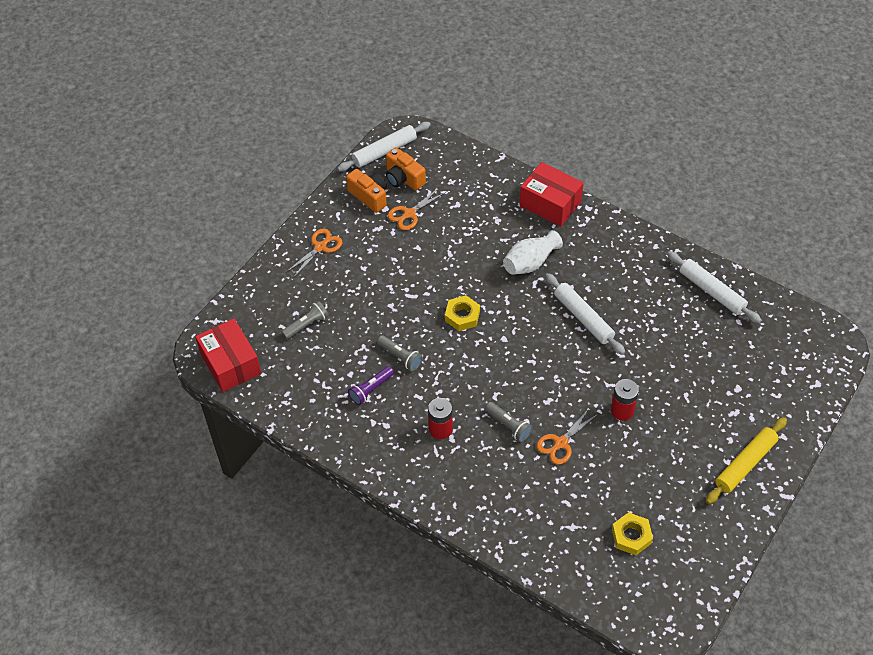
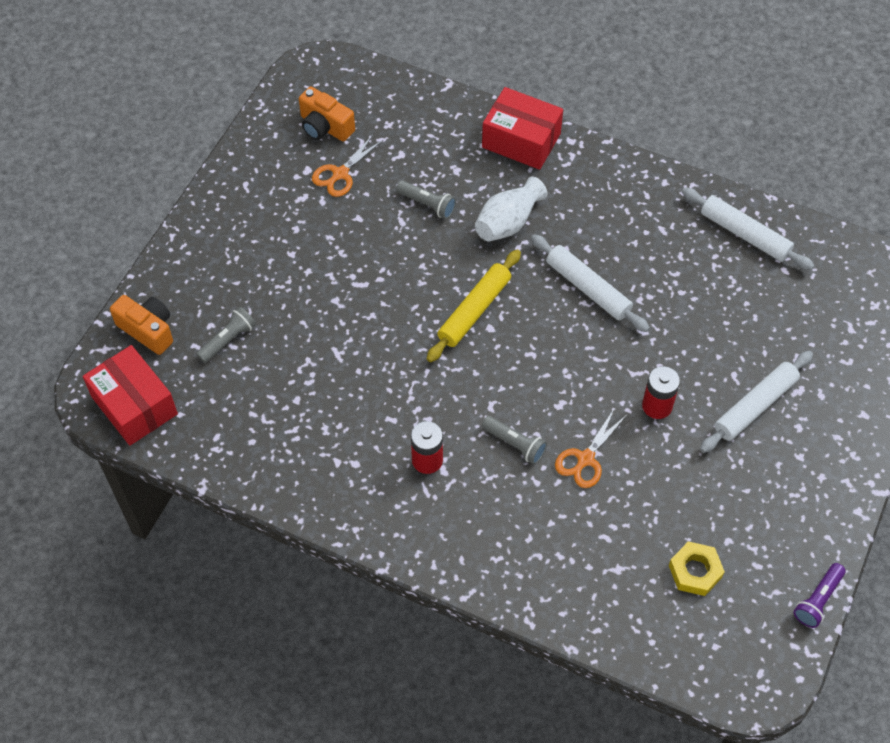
camera: 10 degrees left, 5 degrees up
orange scissors [286,229,342,277] -> none
white rolling pin [337,122,431,171] -> white rolling pin moved to [700,351,813,453]
orange camera [346,169,387,213] -> orange camera moved to [110,295,173,355]
purple flashlight [348,366,394,405] -> purple flashlight moved to [794,563,846,628]
grey flashlight [377,335,423,371] -> grey flashlight moved to [396,181,456,219]
yellow nut [445,295,480,331] -> none
yellow rolling pin [706,417,787,504] -> yellow rolling pin moved to [427,249,521,362]

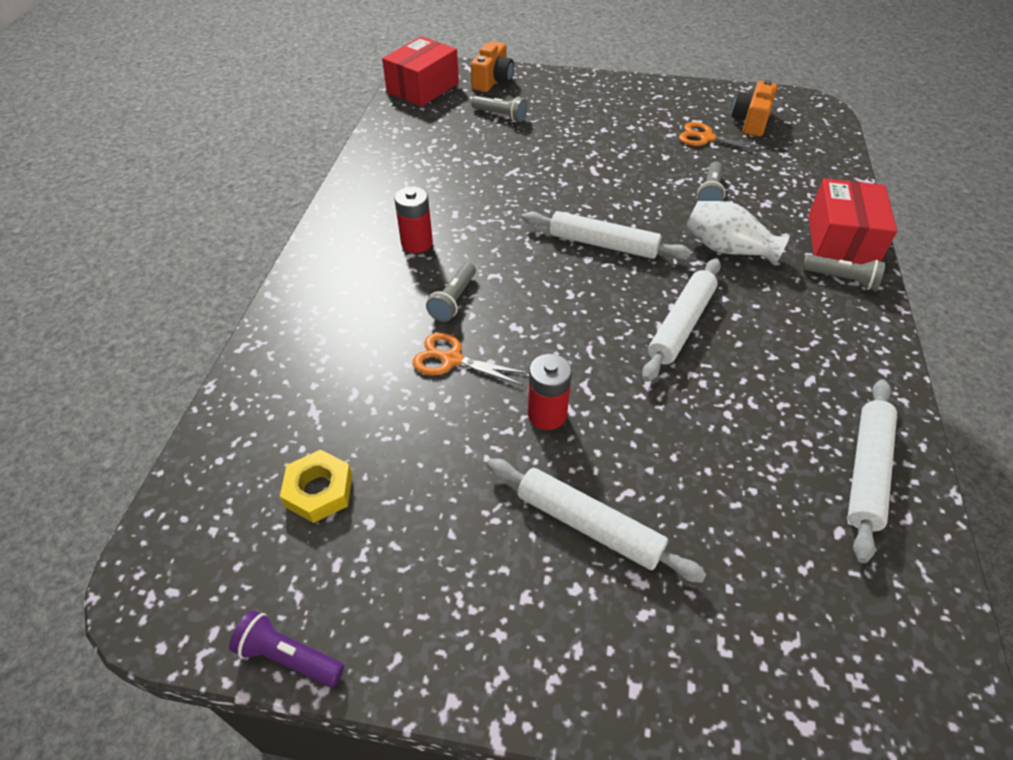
camera: 75 degrees right, 10 degrees down
yellow rolling pin [427,249,521,362] -> white rolling pin [523,211,691,259]
none -> grey flashlight [802,254,886,291]

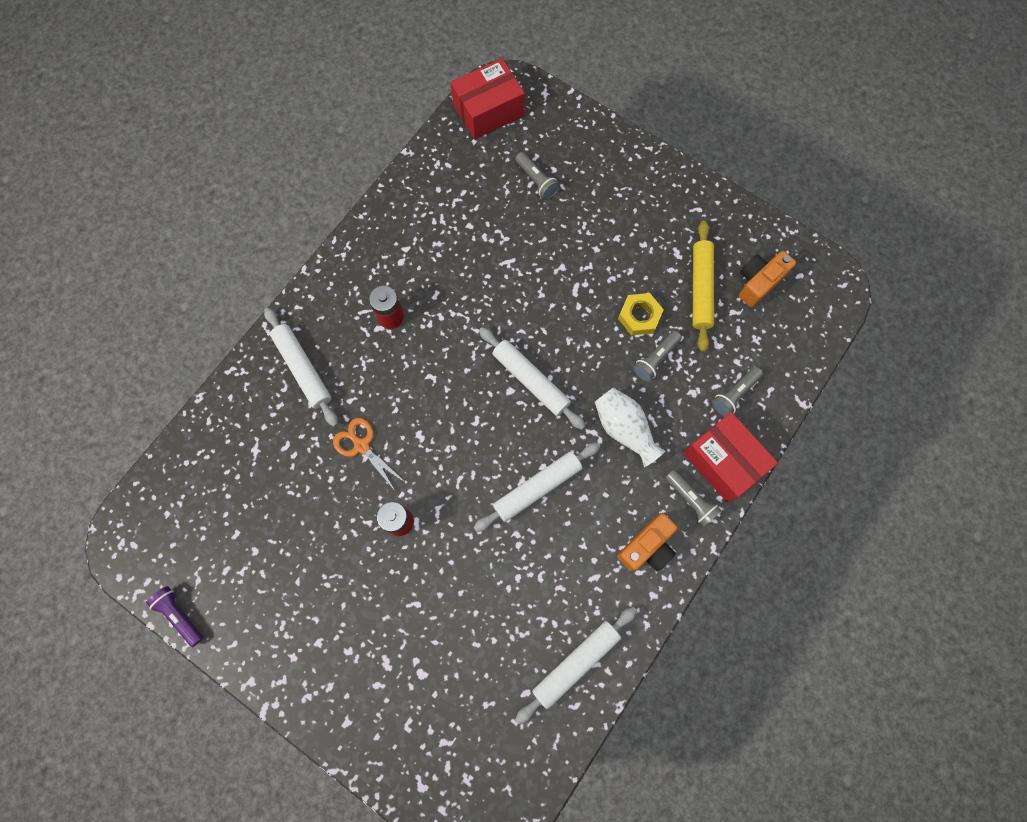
camera: 25 degrees right, 25 degrees up
yellow nut [280,450,352,523] -> yellow nut moved to [618,293,664,335]
grey flashlight [426,262,476,322] -> grey flashlight moved to [712,367,763,417]
orange camera [471,41,514,92] -> orange camera moved to [617,513,677,571]
white rolling pin [487,459,706,583] -> white rolling pin moved to [264,308,338,427]
orange scissors [679,122,766,153] -> yellow rolling pin [693,220,714,352]
red box [808,178,897,264] -> red box turned 75 degrees counterclockwise [683,412,778,502]

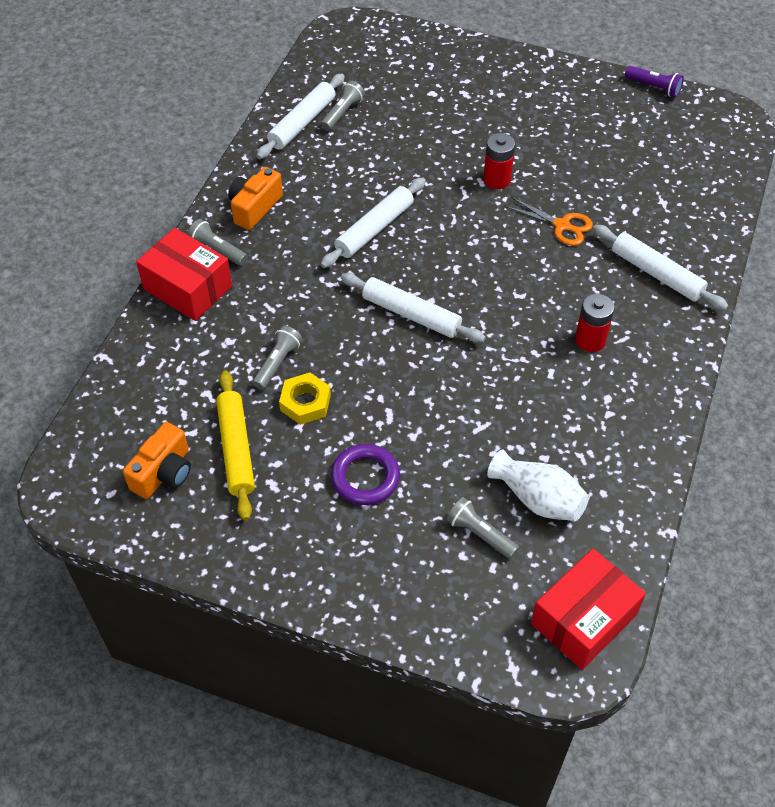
camera: 165 degrees right, 20 degrees down
white vase [595,387,665,467] -> white vase moved to [487,449,589,521]
grey flashlight [712,367,763,417] -> grey flashlight moved to [321,80,365,131]
none -> purple ring [331,444,400,505]

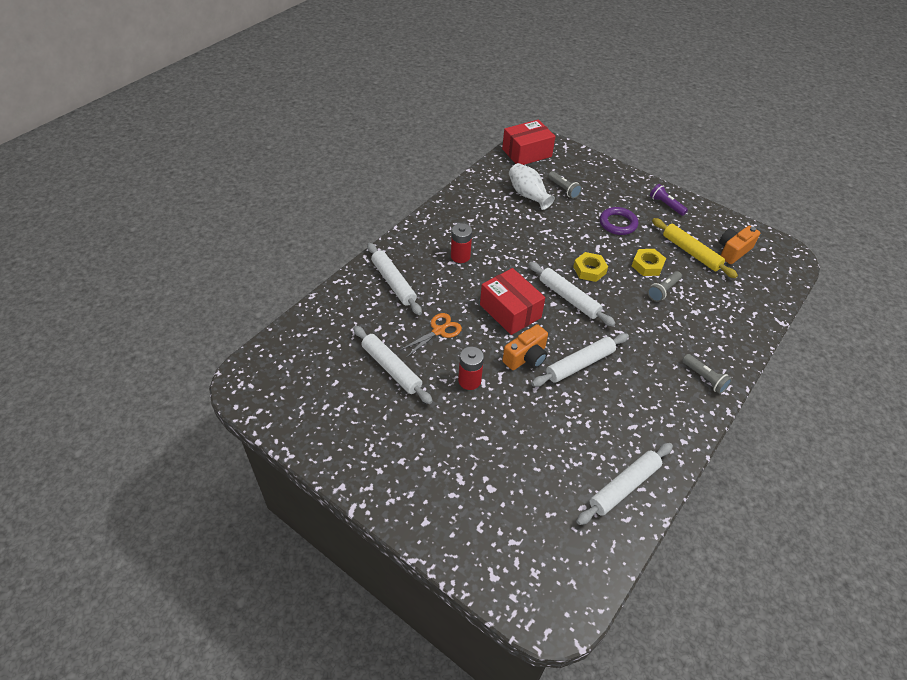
camera: 165 degrees left, 5 degrees down
red box [136,228,232,321] -> red box moved to [480,268,545,335]
yellow rolling pin [216,371,255,521] -> yellow rolling pin turned 45 degrees counterclockwise [652,218,738,278]
orange camera [228,167,283,230] -> orange camera moved to [502,324,548,370]
grey flashlight [321,80,365,131] -> none
orange scissors [505,197,593,246] -> orange scissors turned 90 degrees clockwise [399,313,462,358]
purple flashlight [625,66,684,97] -> purple flashlight moved to [650,184,688,216]
none -> white rolling pin [353,326,433,404]
none -> yellow nut [573,252,608,282]

